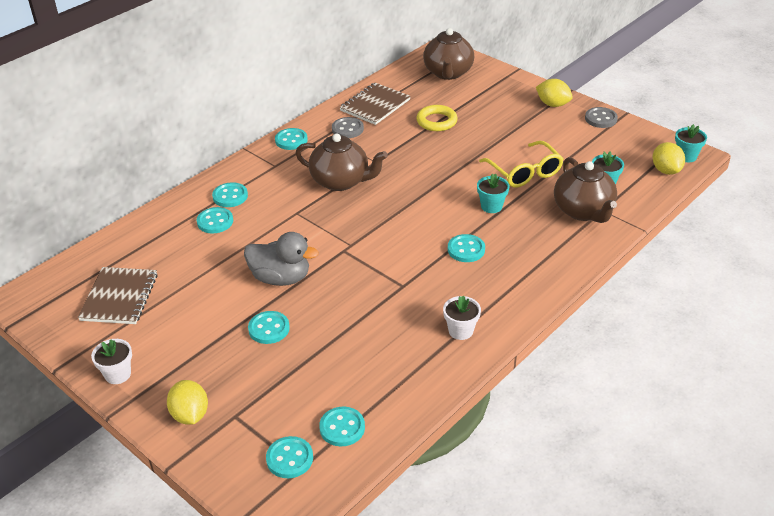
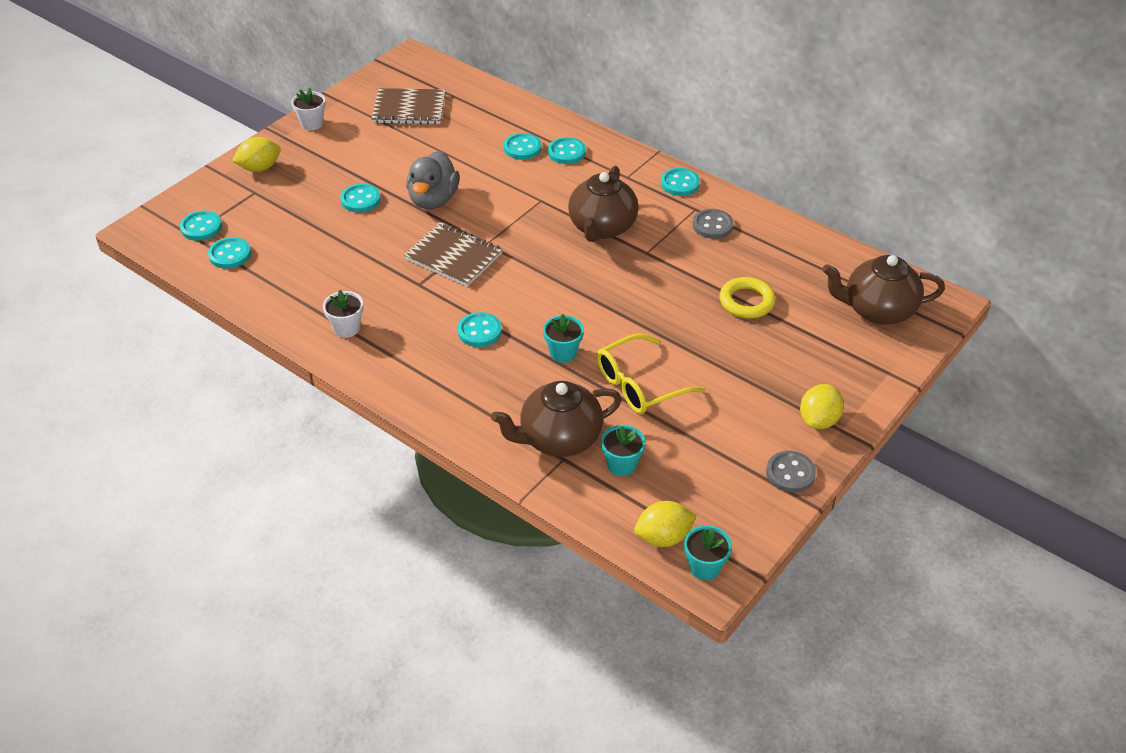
camera: 85 degrees right, 5 degrees up
brown notebook [339,83,411,125] -> brown notebook moved to [404,222,503,287]

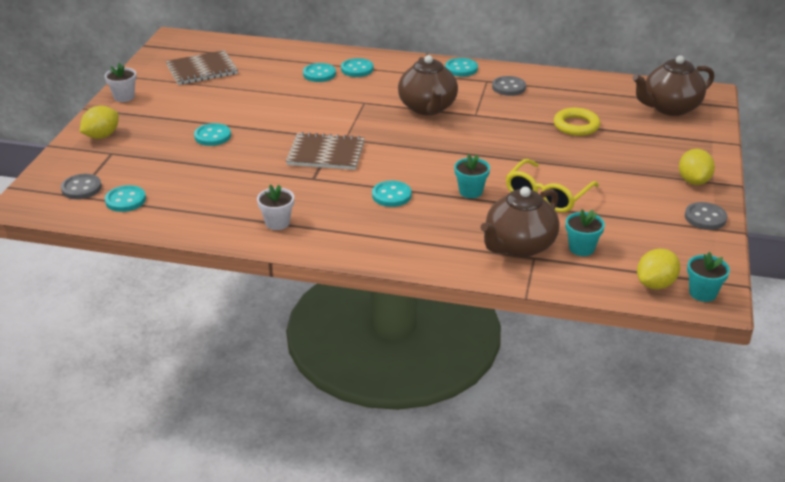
camera: 25 degrees left, 10 degrees down
turquoise button [180,211,222,241] -> grey button [61,174,102,199]
grey duck [406,151,459,209] -> none

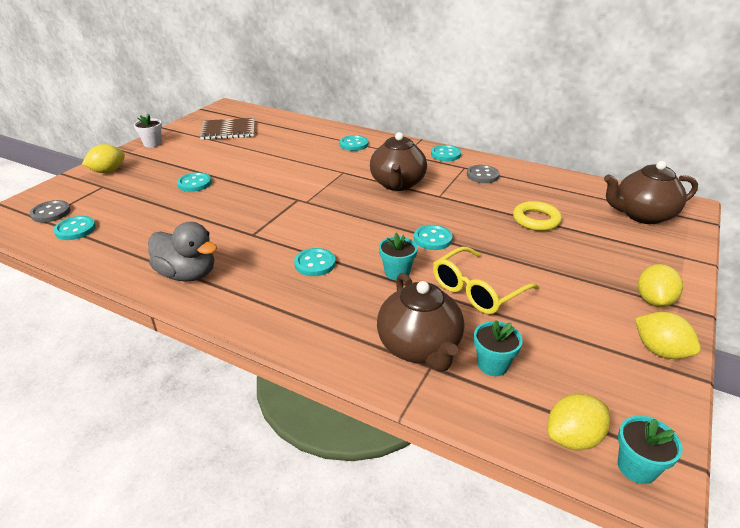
camera: 15 degrees right, 0 degrees up
white flower pot [257,185,294,230] -> grey duck [148,222,217,282]
brown notebook [286,132,365,170] -> none
turquoise button [303,63,336,82] -> turquoise button moved to [414,225,453,250]
brown teapot [481,187,559,257] -> brown teapot turned 75 degrees counterclockwise [377,273,464,372]
grey button [685,202,727,230] -> yellow lemon [635,312,701,359]

